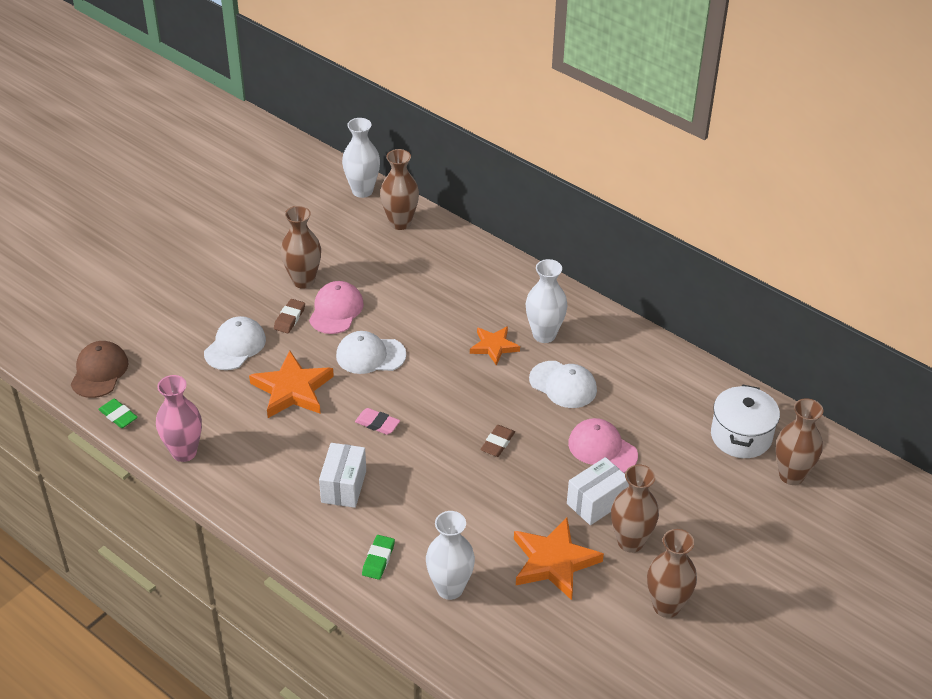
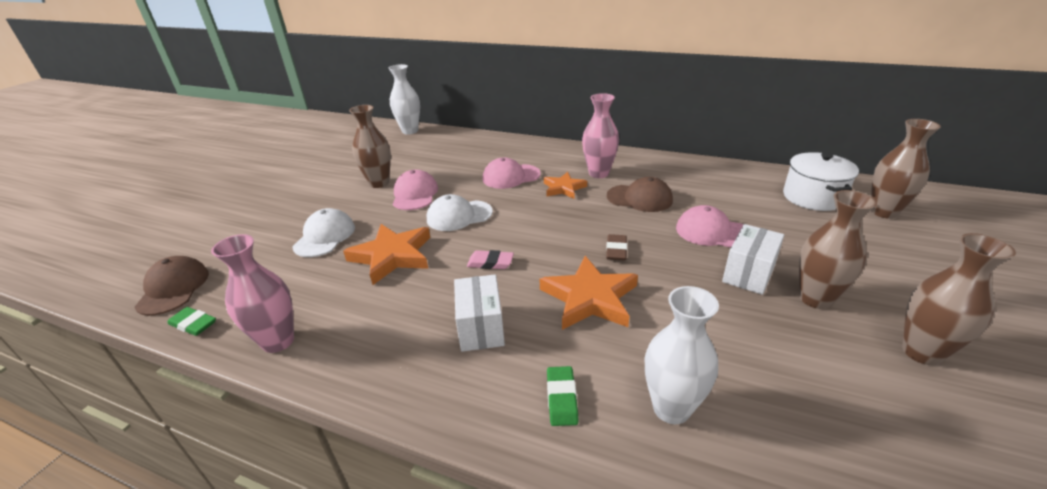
camera: 15 degrees left, 10 degrees down
brown eraser [274,299,305,333] -> none
brown vase [380,149,419,230] -> none
orange star [514,518,604,600] -> orange star moved to [540,256,638,330]
white vase [526,259,568,343] -> pink vase [582,93,619,178]
white cap [529,361,597,408] -> brown cap [607,177,673,212]
none -> pink cap [483,157,541,189]

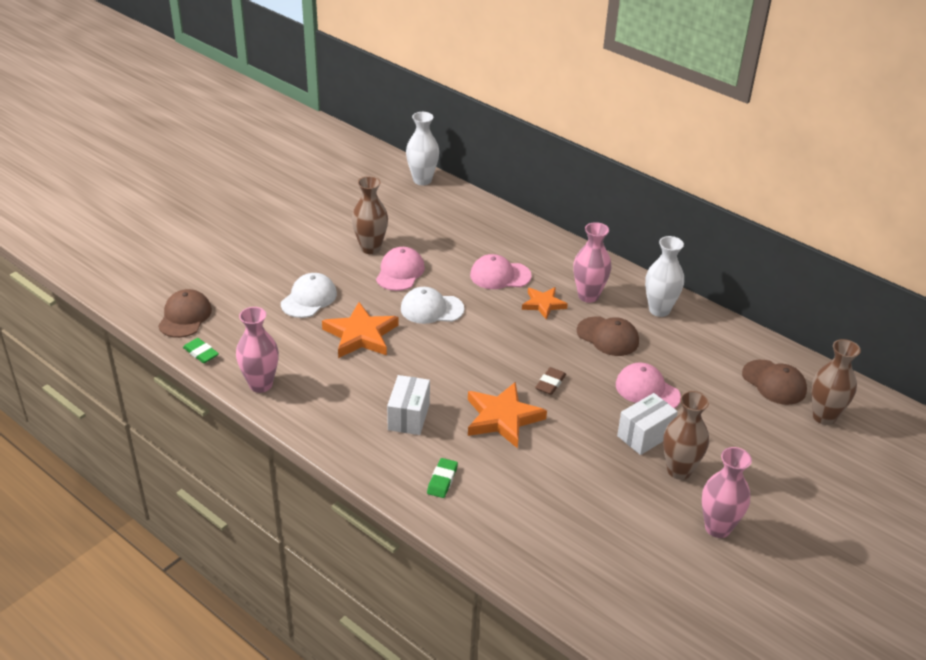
camera: 15 degrees right, 5 degrees up
pink eraser [467,250,514,269] -> none
white vase [645,286,719,424] -> white vase moved to [645,236,684,317]
white pot [783,152,859,211] -> brown cap [742,360,807,405]
brown vase [902,233,1016,365] -> pink vase [702,447,752,538]

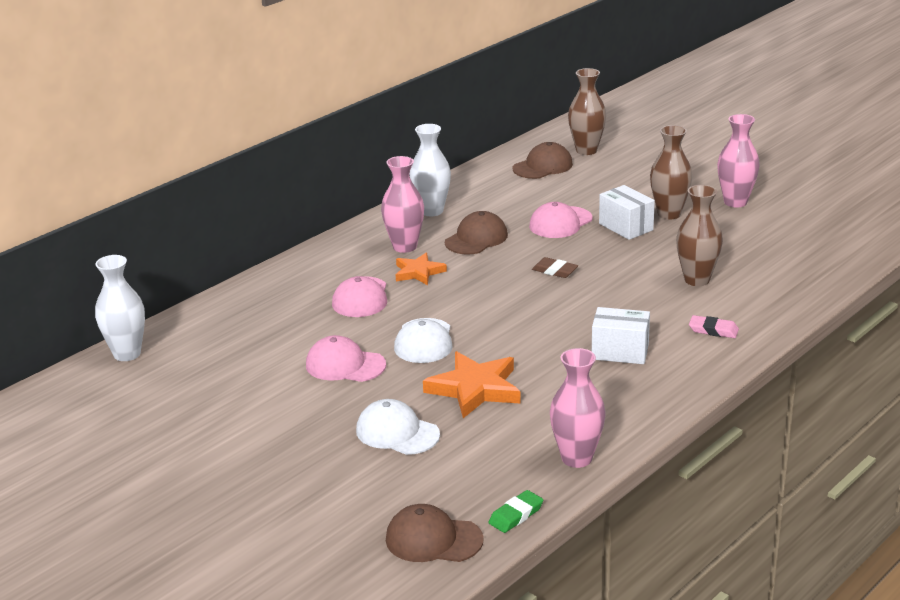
camera: 85 degrees left, 10 degrees down
brown vase [352,176,388,254] -> brown vase moved to [676,185,723,286]
green eraser [427,458,458,498] -> pink eraser [689,315,739,338]
orange star [468,382,547,448] -> none

